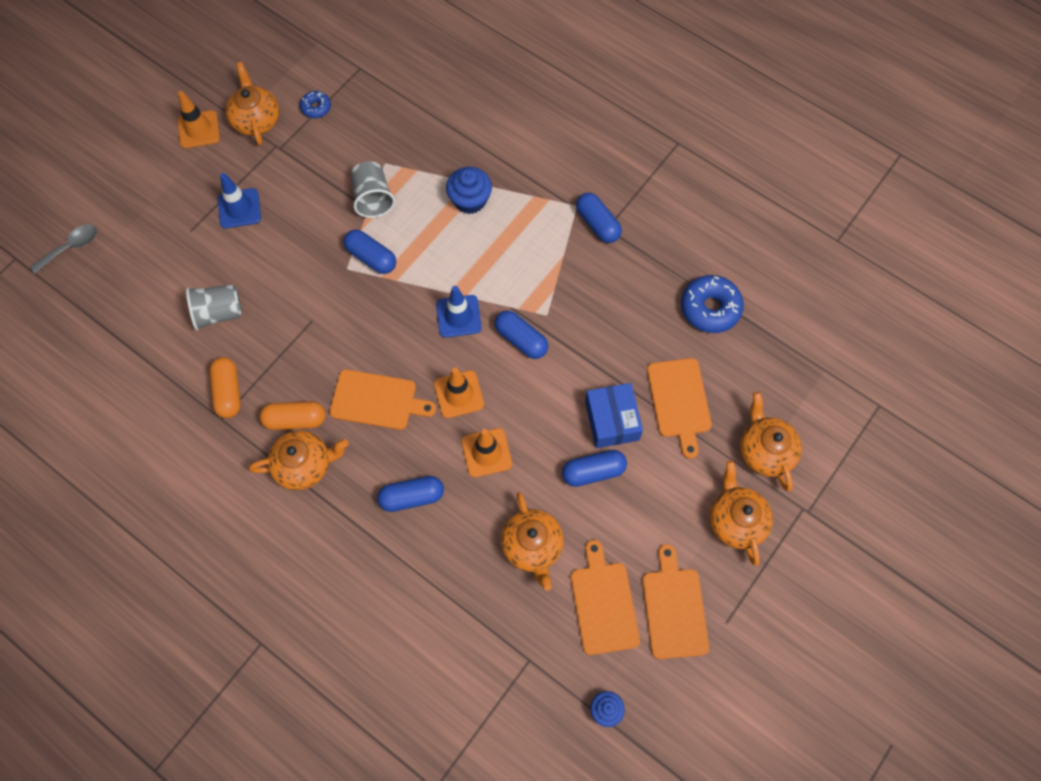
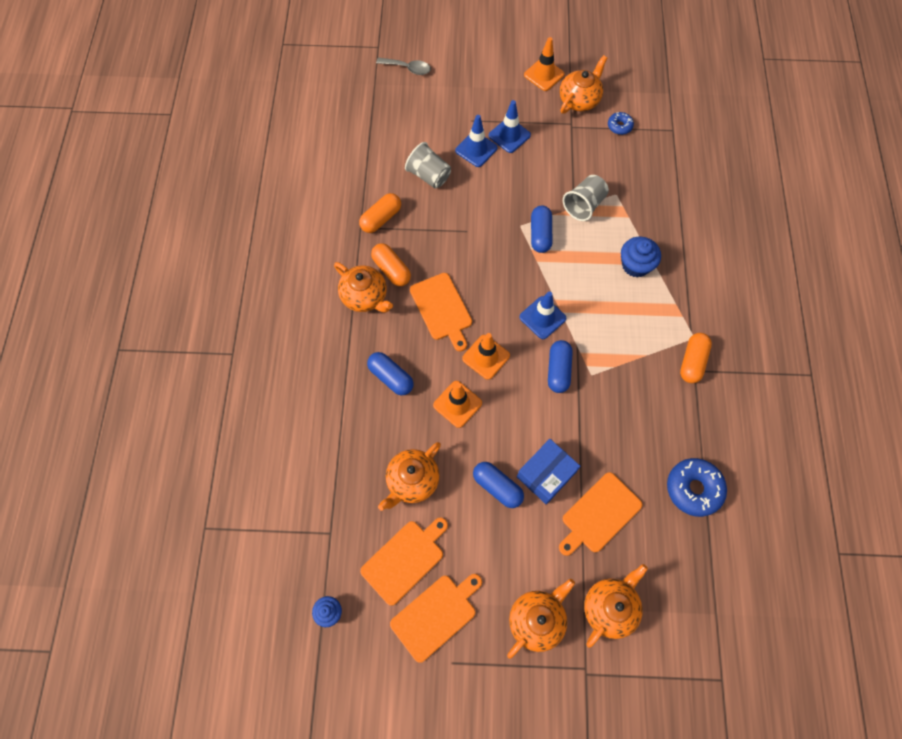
camera: 55 degrees right, 0 degrees up
blue capsule [576,193,622,243] -> orange capsule [680,333,712,383]
none -> blue traffic cone [455,115,498,167]

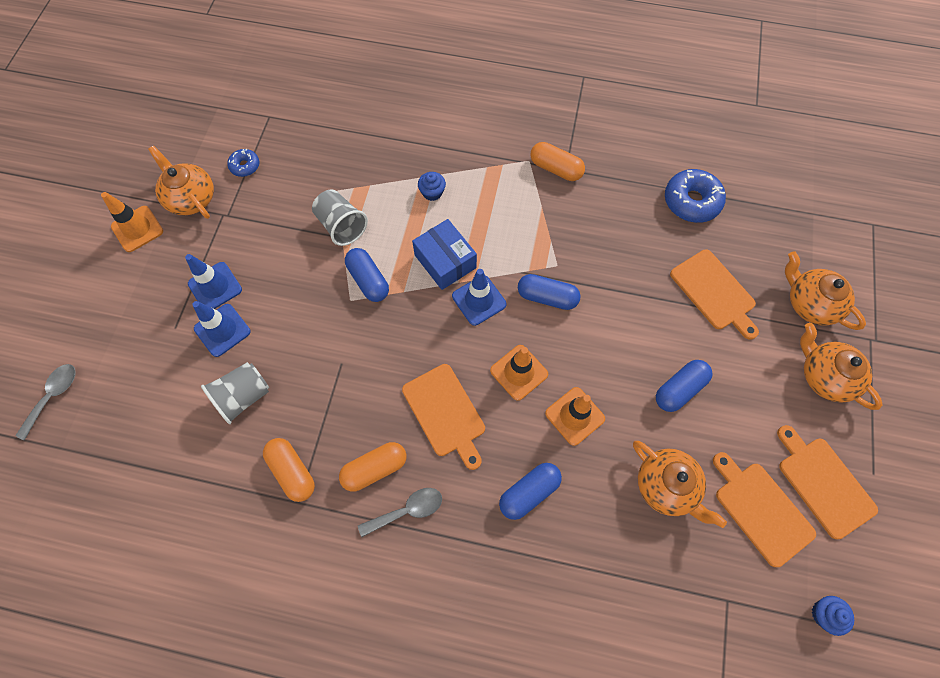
camera: 80 degrees left, 0 degrees up
orange teapot [334,262,393,313] -> grey spoon [358,488,442,537]
orange cutting board [410,273,472,351] -> orange cutting board turned 75 degrees clockwise [402,364,485,470]
blue box [517,439,581,505] -> blue box moved to [412,219,477,290]
blue capsule [531,206,552,253] -> blue capsule turned 45 degrees clockwise [345,248,389,302]
blue cupcake [621,237,661,277] -> blue cupcake [418,172,446,201], size x0.62

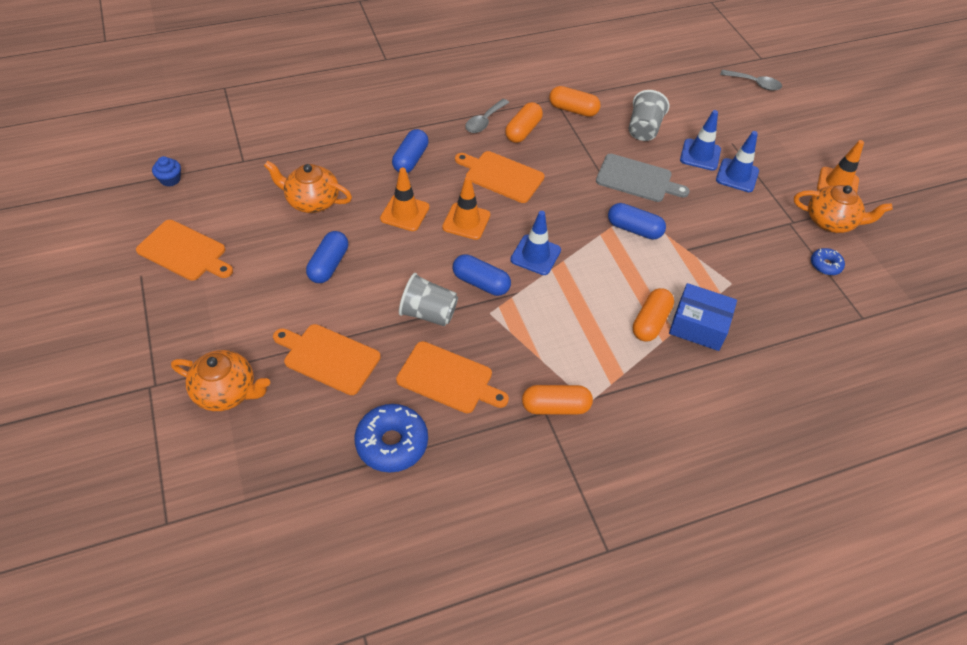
camera: 145 degrees right, 15 degrees down
grey spoon [15,364,76,441] -> grey spoon turned 60 degrees counterclockwise [720,70,782,91]
grey cup [312,190,368,246] -> grey cup moved to [399,273,458,326]
blue box [412,219,477,290] -> blue box moved to [669,283,737,351]
blue cupcake [418,172,446,201] -> orange capsule [633,288,674,341]
blue capsule [518,274,581,310] -> blue capsule turned 45 degrees clockwise [453,254,511,296]
orange cutting board [713,452,816,567] -> orange cutting board moved to [396,341,509,413]
orange teapot [800,323,882,410] -> none
none -> grey cutting board [596,154,690,202]

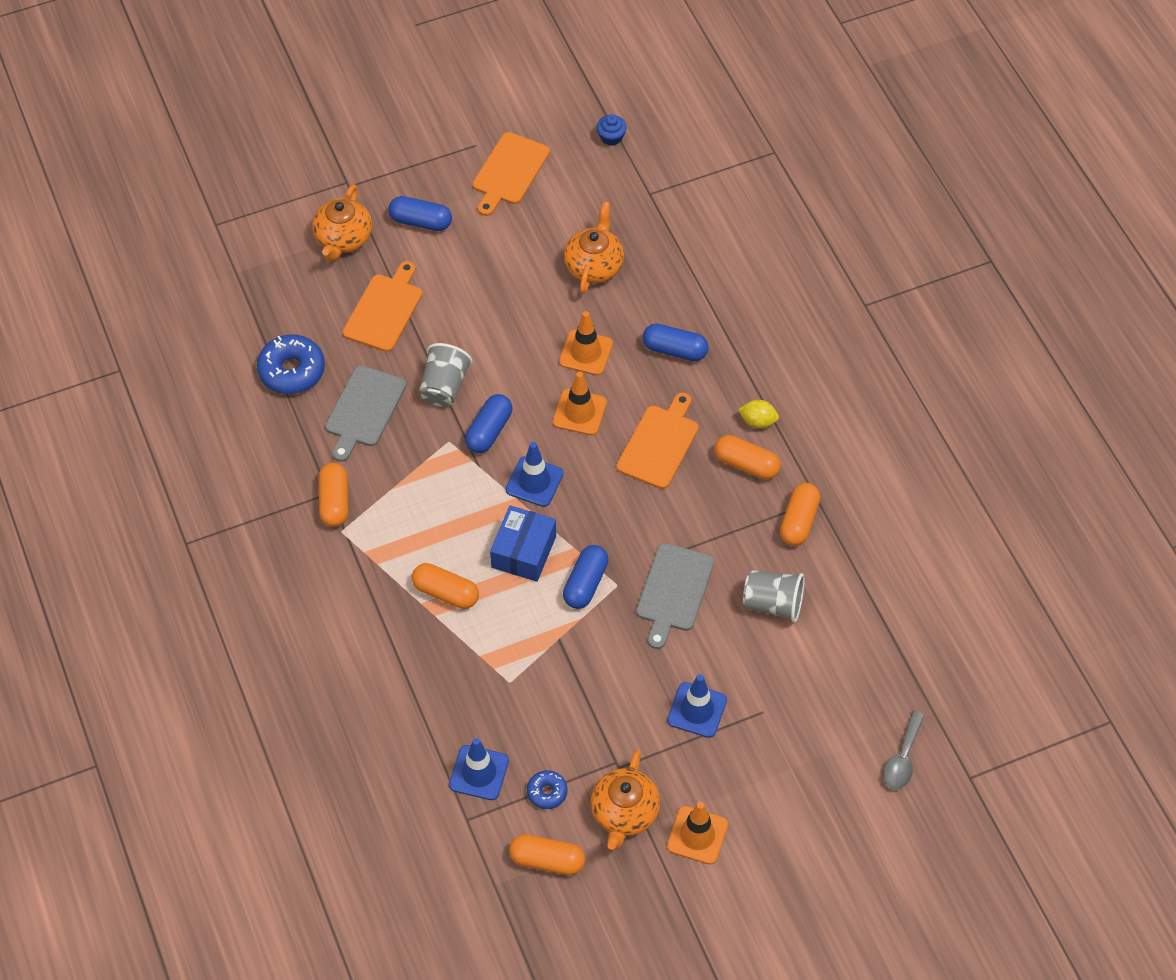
camera: 90 degrees right, 5 degrees up
blue capsule [306,231,348,283] -> blue capsule moved to [388,196,452,231]
orange cutting board [396,341,509,413] -> grey cutting board [325,365,406,462]
grey spoon [465,99,509,133] -> yellow lemon [738,400,779,429]
blue box [669,283,737,351] -> blue box moved to [490,505,556,582]
blue traffic cone [680,110,721,171] -> blue traffic cone moved to [449,738,509,800]
none -> orange capsule [509,834,585,875]

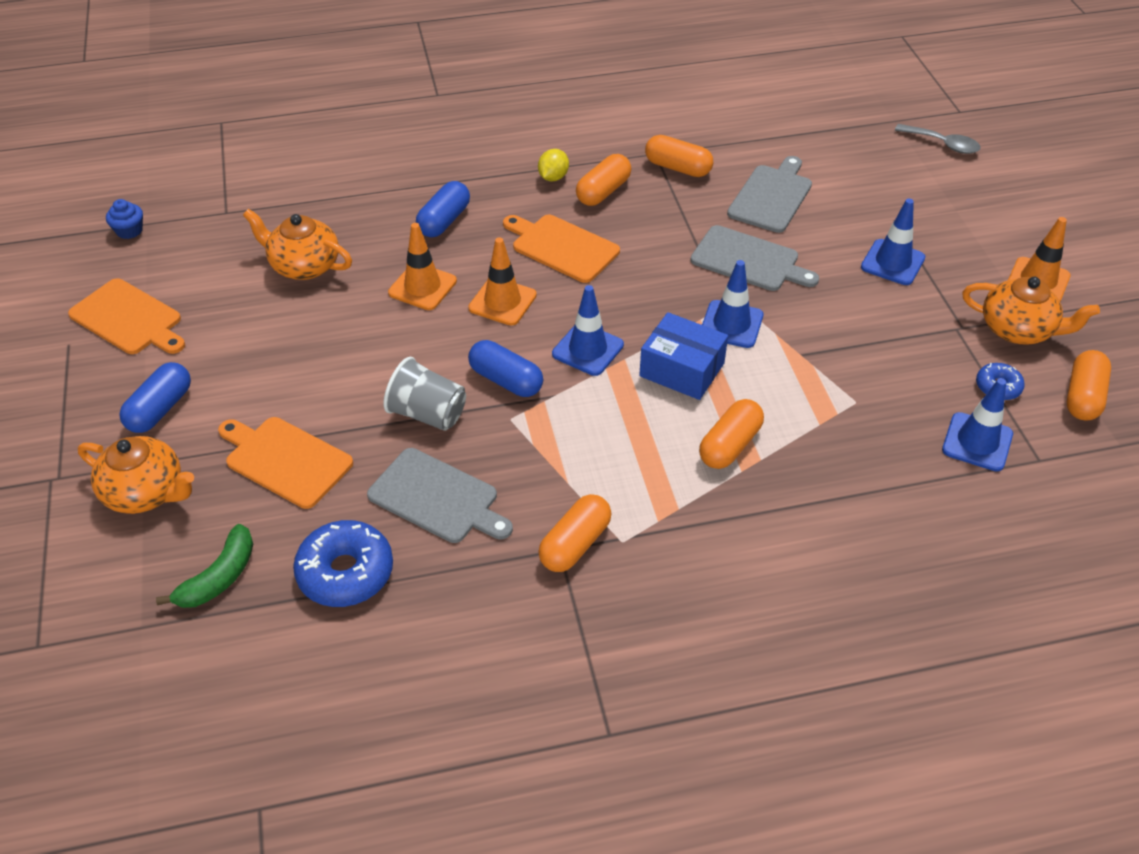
camera: 80 degrees left, 10 degrees down
orange capsule [319,463,349,527] -> orange capsule turned 60 degrees counterclockwise [538,494,611,572]
blue capsule [563,545,609,609] -> blue traffic cone [702,260,763,348]
grey cup [743,570,805,623] -> grey cutting board [727,156,812,233]
none -> green banana [156,524,253,608]

